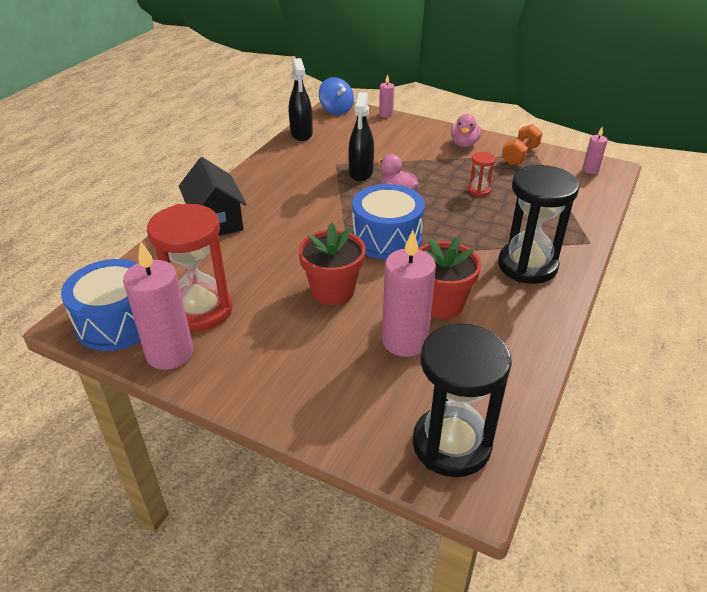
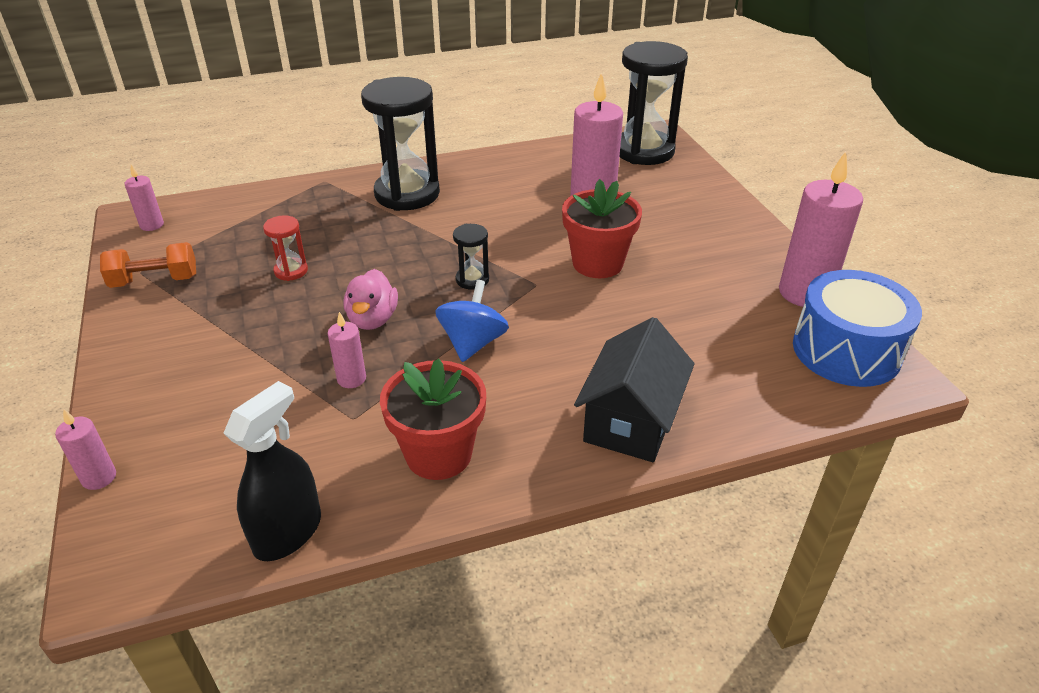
camera: 135 degrees left, 0 degrees up
red hourglass [147,204,233,332] -> none
blue spinning top [319,77,354,115] -> blue spinning top moved to [435,280,509,362]
black spray bottle [348,92,374,181] -> pink candle [328,312,366,388]
blue drum [352,184,425,259] -> black hourglass [453,224,489,289]
red flower pot [418,237,481,319] -> red flower pot moved to [380,359,486,480]
pink duck [451,114,481,147] -> none

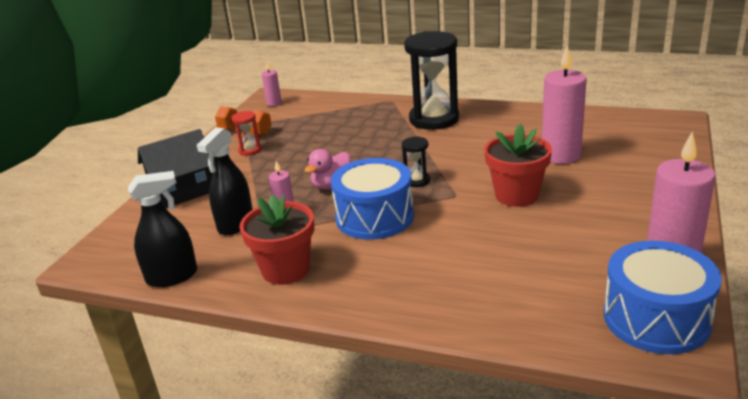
camera: 40 degrees right, 10 degrees down
pink candle [55,409,116,490] -> none
red hourglass [263,215,308,281] -> red hourglass moved to [232,111,261,156]
blue spinning top [435,280,509,362] -> blue drum [331,158,414,240]
black house [574,317,695,462] -> black house moved to [138,129,214,208]
black hourglass [619,41,688,165] -> none
none -> black spray bottle [197,127,253,235]

